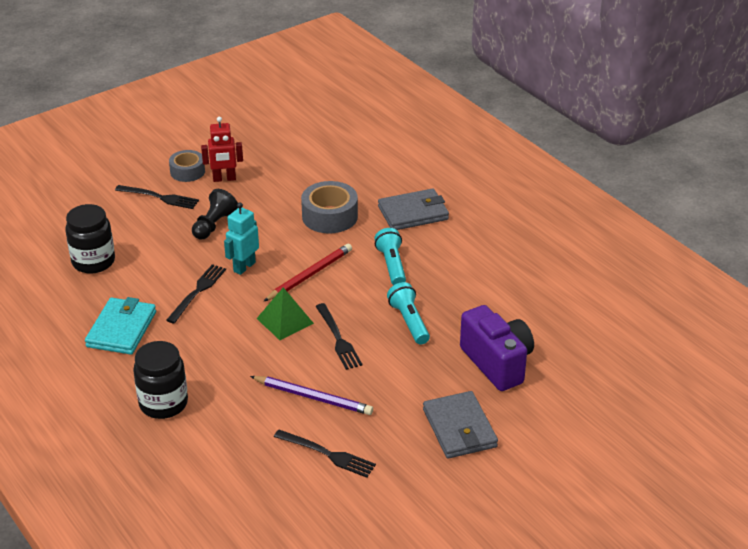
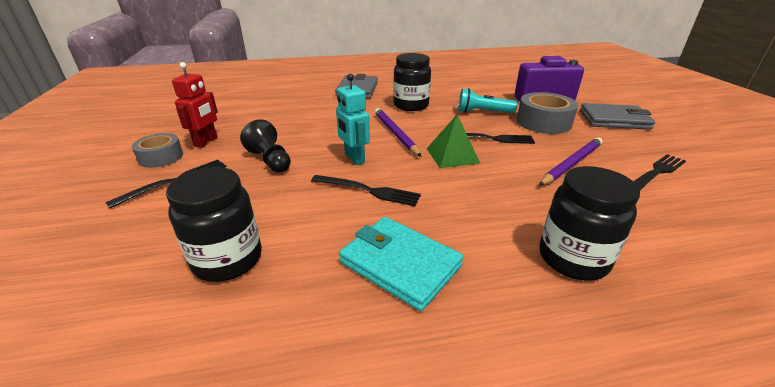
camera: 65 degrees left, 5 degrees down
black fork [166,264,226,323] -> black fork turned 150 degrees clockwise [311,175,421,206]
red pencil [263,244,352,302] -> purple pencil [375,108,422,157]
grey tape [301,181,358,233] -> grey tape moved to [517,92,578,134]
turquoise flashlight [374,228,406,285] -> black jar [393,53,431,111]

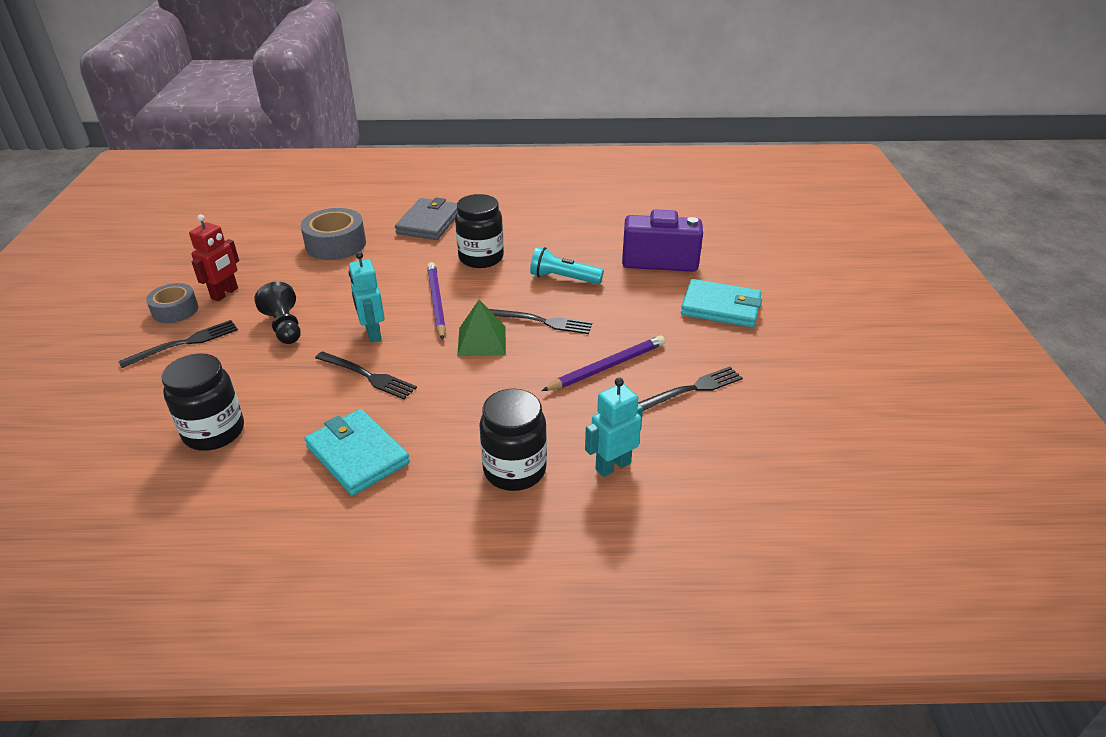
camera: 10 degrees right, 5 degrees up
grey tape [517,92,578,134] -> grey tape moved to [301,208,366,260]
grey wallet [580,103,656,130] -> turquoise wallet [681,279,762,328]
none -> turquoise robot [585,378,643,477]

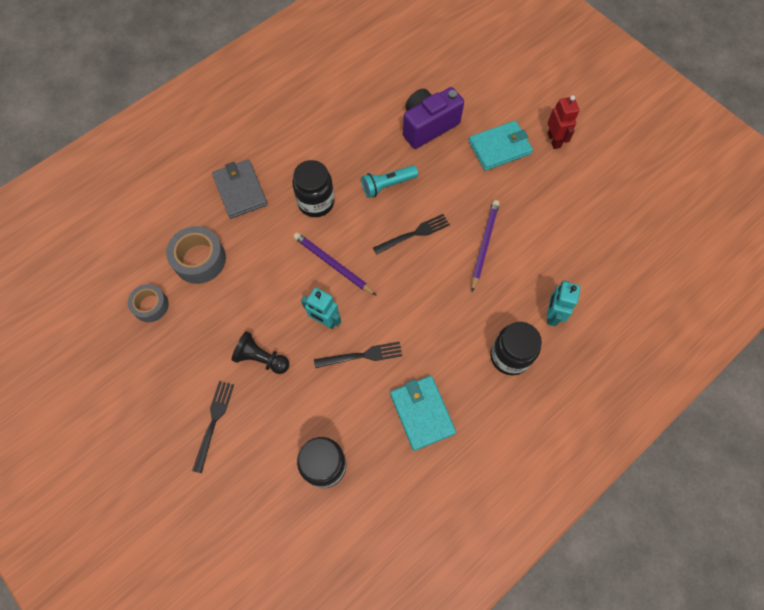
camera: 40 degrees left, 30 degrees up
grey tape [146,283,198,323] -> grey tape moved to [128,284,169,322]
red robot [189,215,239,301] -> red robot moved to [547,95,580,149]
turquoise wallet [305,409,410,496] -> turquoise wallet turned 60 degrees clockwise [390,376,456,451]
green pyramid [457,300,506,356] -> none
black fork [638,366,743,411] -> none

